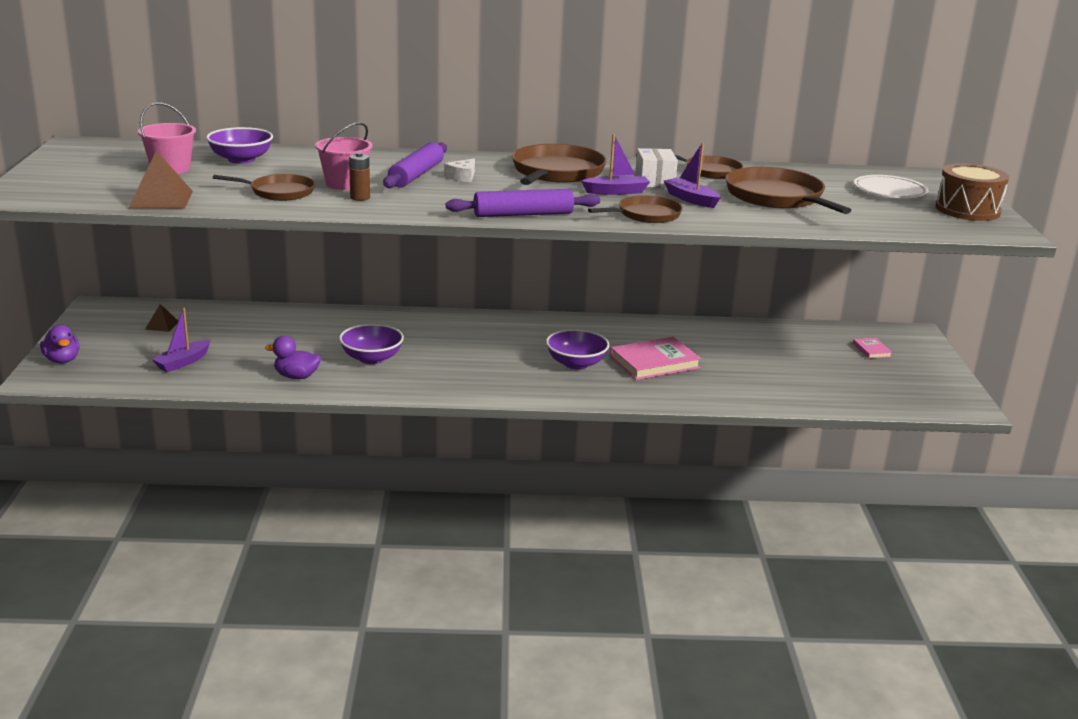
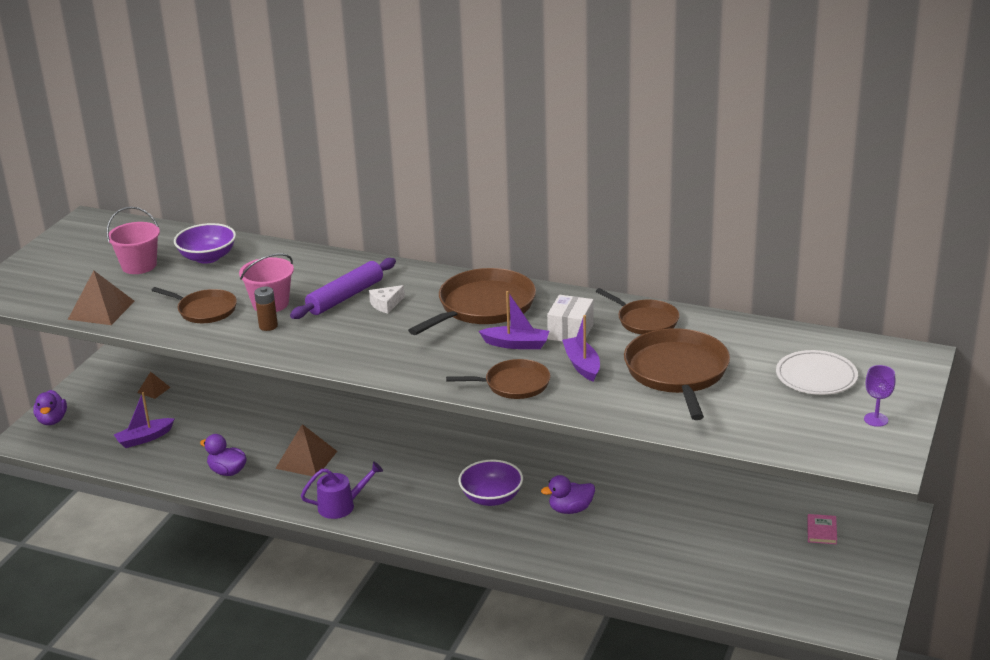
camera: 25 degrees right, 5 degrees up
purple bowl [339,324,404,364] -> brown pyramid [275,424,337,476]
purple rolling pin [446,189,600,217] -> none
pink book [610,337,701,380] -> purple duck [541,475,595,514]
brown drum [936,163,1009,221] -> purple goblet [864,365,895,427]
none -> purple watering can [301,462,383,519]

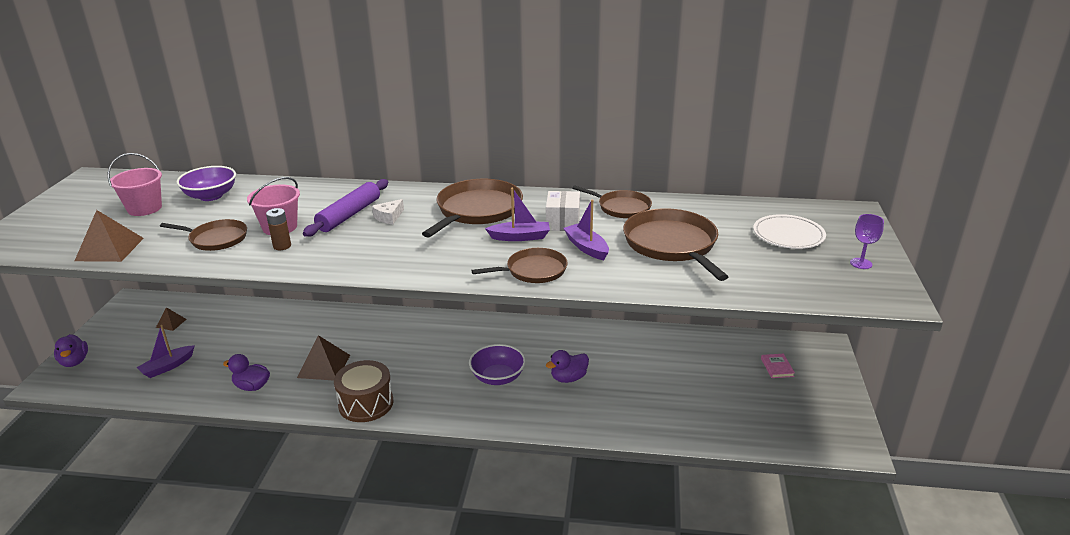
camera: 15 degrees left, 0 degrees up
purple watering can [301,462,383,519] -> brown drum [334,360,393,422]

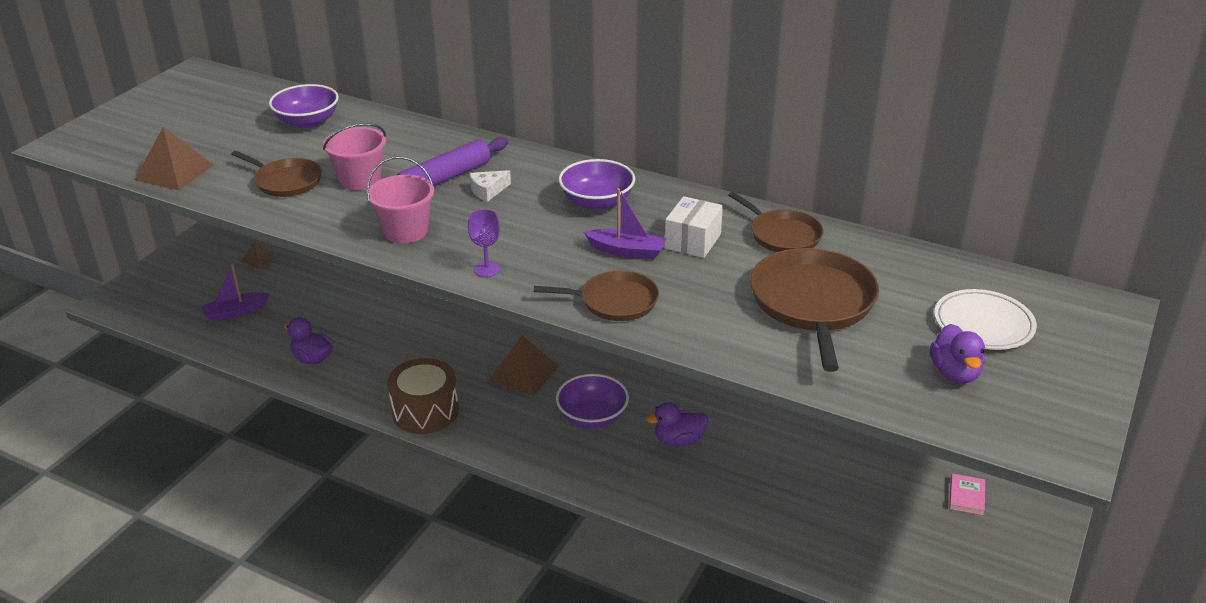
camera: 20 degrees right, 5 degrees up
purple duck [54,334,88,367] -> purple duck moved to [930,324,985,384]
pink bucket [107,153,162,216] -> pink bucket moved to [366,156,434,243]
brown battery [266,208,291,250] -> none
brown pyramid [297,335,350,381] -> brown pyramid moved to [489,335,559,396]
brown pan [422,179,523,238] -> purple bowl [559,159,635,211]
purple boat [564,200,609,260] -> none
purple goblet [850,214,884,269] -> purple goblet moved to [468,209,500,277]

